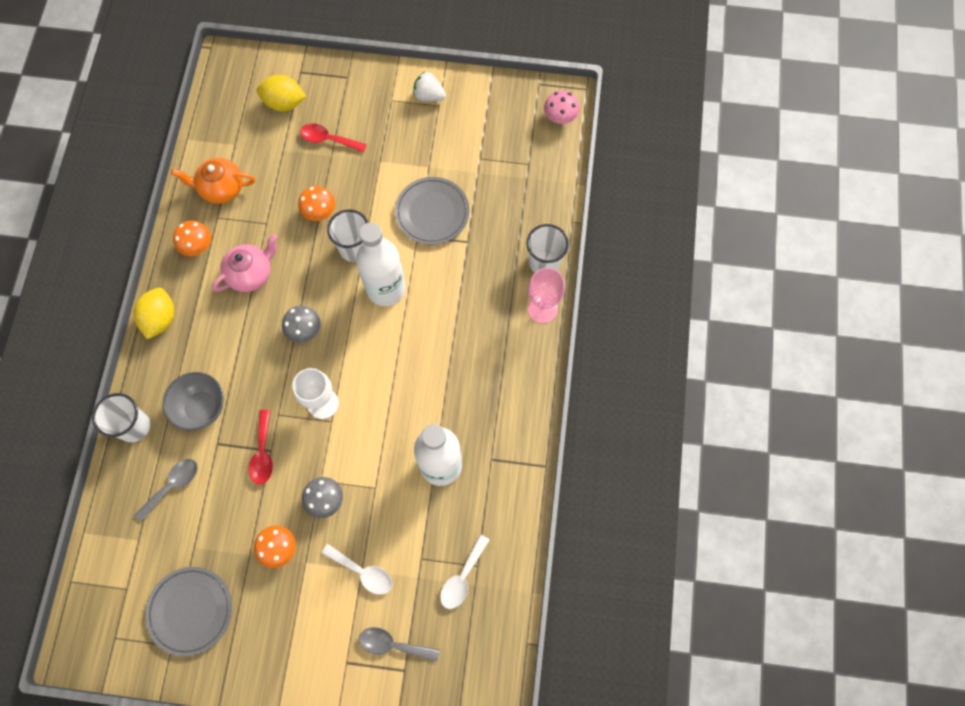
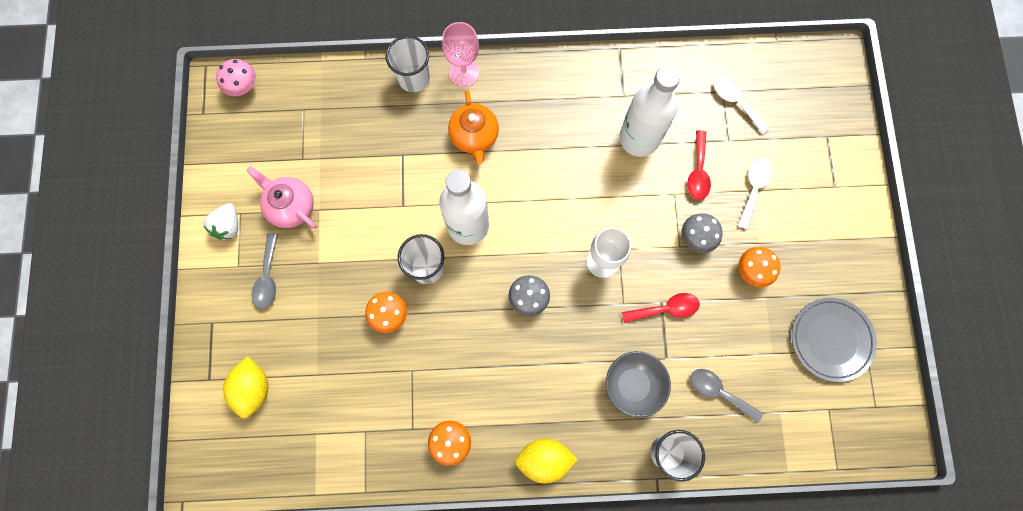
camera: 100 degrees left, 5 degrees up
orange teapot [171,158,255,204] -> orange teapot moved to [448,90,499,164]
pink teapot [212,234,278,292] -> pink teapot moved to [246,166,317,229]
red spoon [300,123,367,153] -> red spoon moved to [687,130,711,200]
grey spoon [359,627,440,661] -> grey spoon moved to [252,233,278,309]
grey plate [395,177,469,245] -> none
white spoon [440,534,490,609] -> white spoon turned 150 degrees counterclockwise [714,76,770,134]

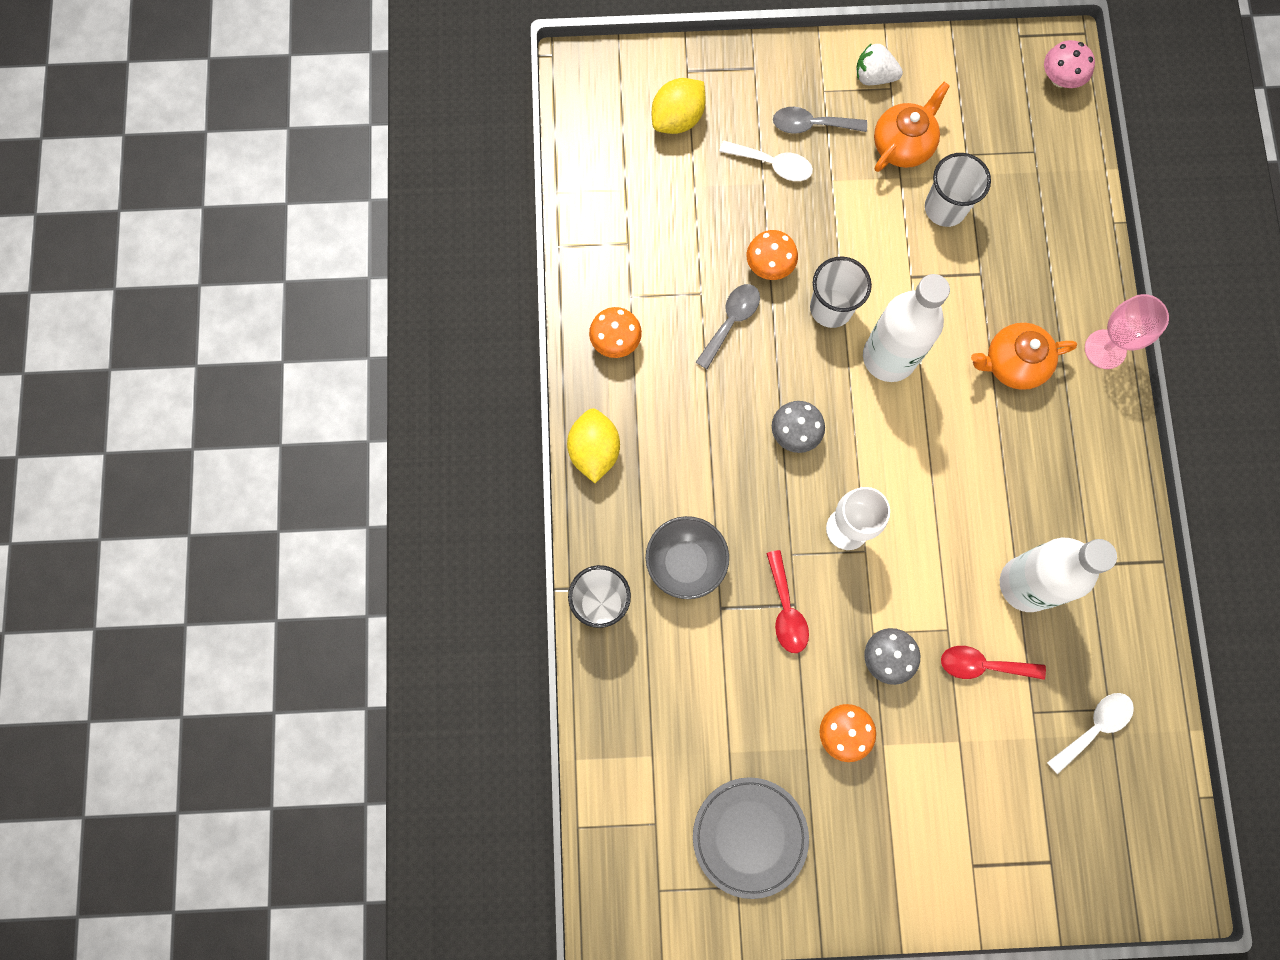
camera: 90 degrees right, 0 degrees up
yellow lemon [223,356,268,419] -> yellow lemon turned 45 degrees counterclockwise [652,78,706,134]
pink teapot [246,166,317,229] -> orange teapot [874,82,950,172]
white cup [386,36,430,92] -> white cup moved to [925,153,991,227]
grey spoon [691,369,763,423] -> grey spoon moved to [696,284,760,369]
white spoon [738,158,773,229] -> white spoon moved to [719,141,813,181]

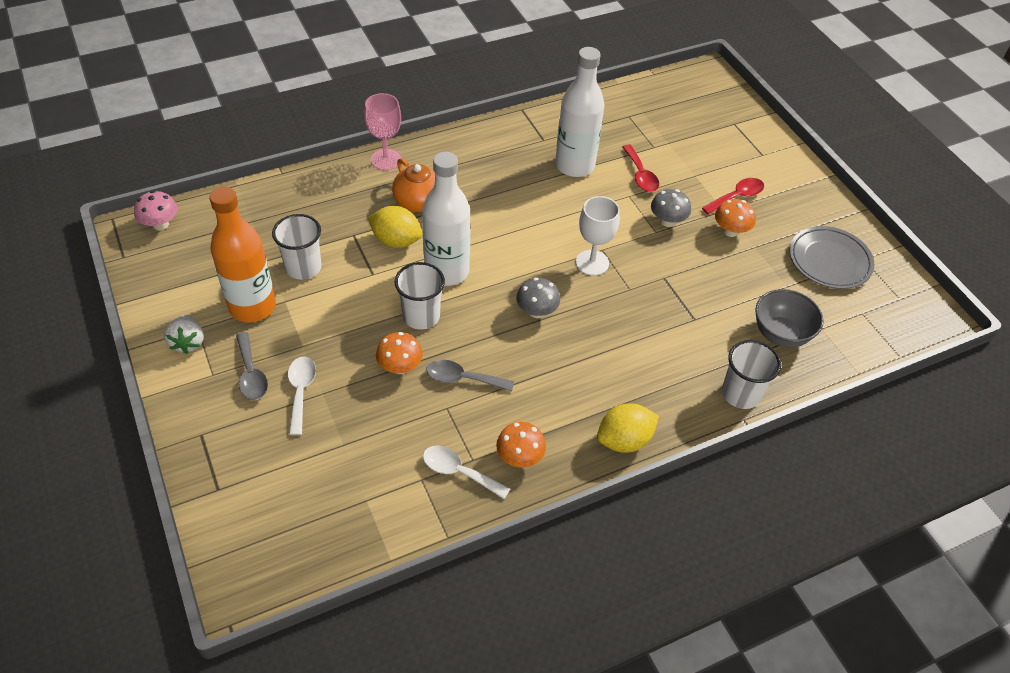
camera: 115 degrees left, 25 degrees down
grey bowl [646,516,729,599] -> grey bowl moved to [755,289,824,348]
yellow lemon [652,78,706,134] -> yellow lemon moved to [368,206,423,248]
red spoon [766,550,809,653] -> red spoon moved to [702,178,764,214]
orange teapot [874,82,950,172] -> orange bottle [209,186,276,323]
white spoon [1047,693,1134,774] -> white spoon moved to [423,445,510,499]

